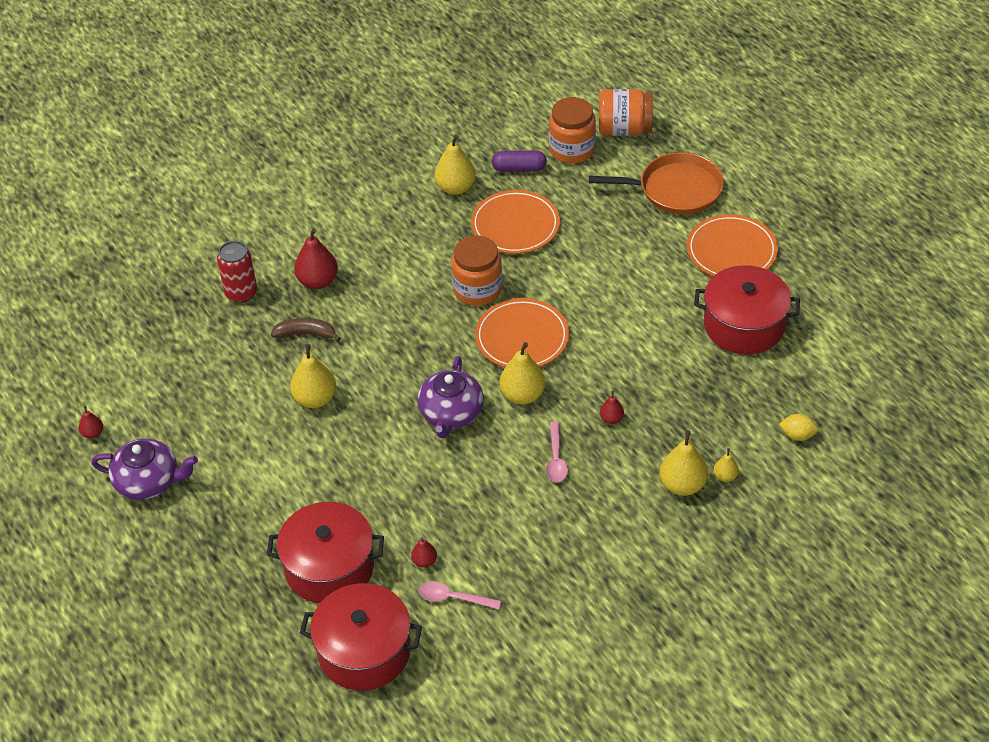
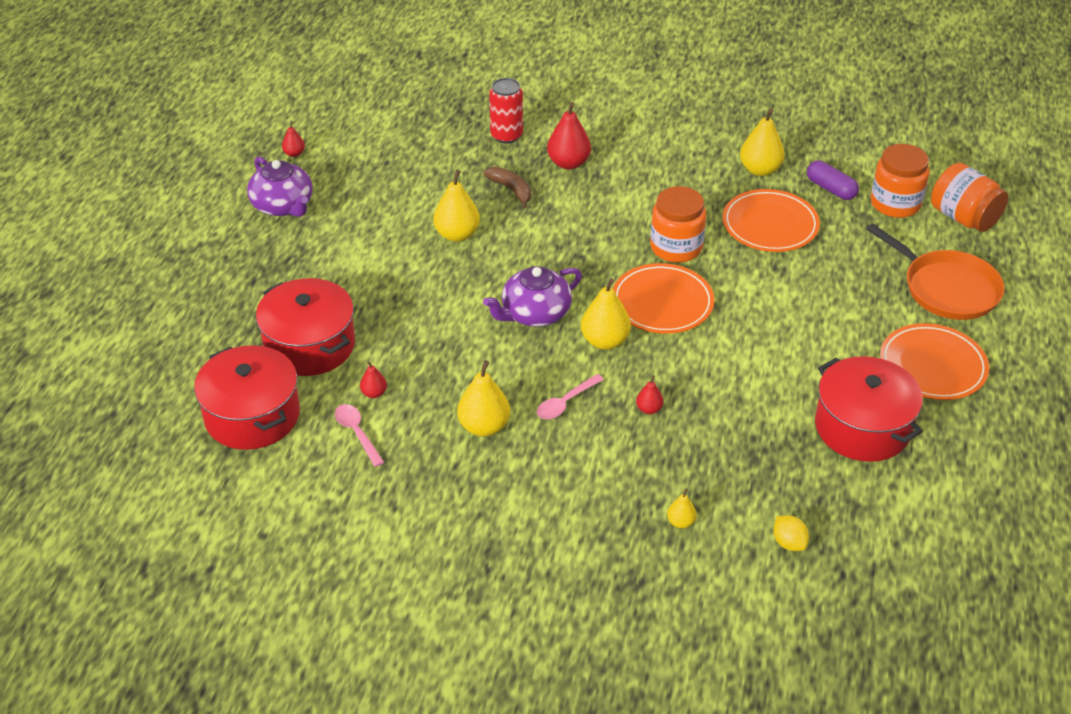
camera: 45 degrees right, 5 degrees down
yellow pear [660,430,708,496] -> yellow pear moved to [457,360,510,437]

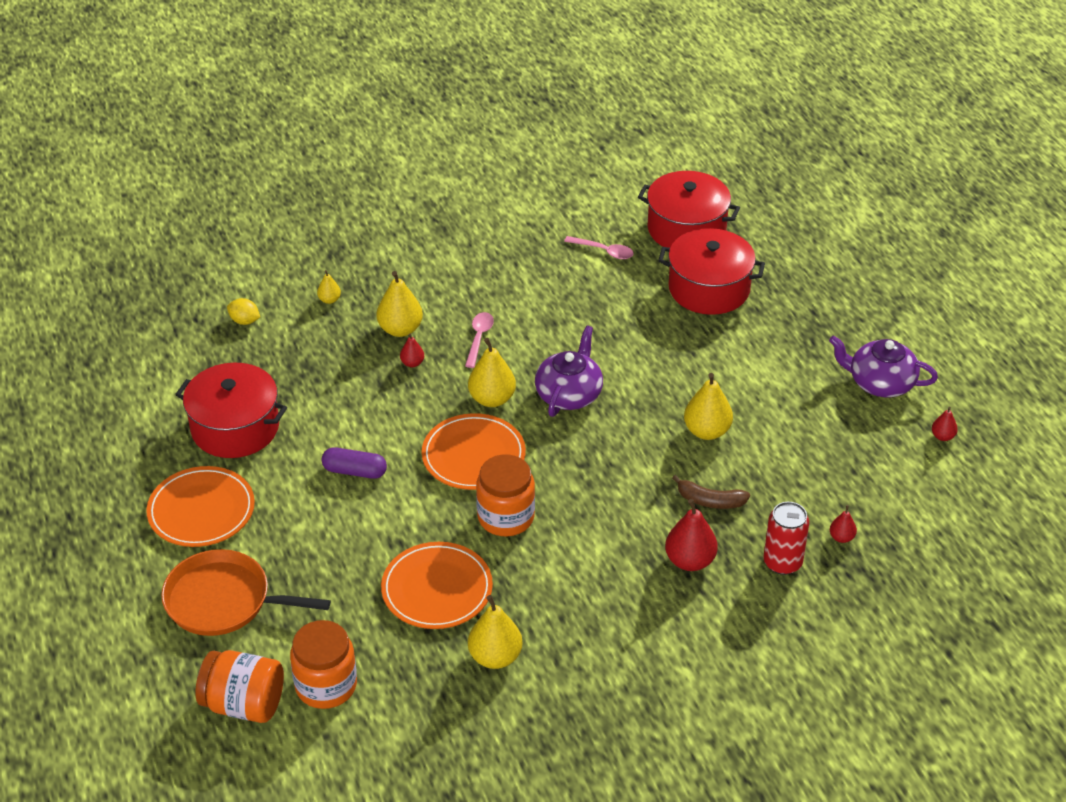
camera: 145 degrees right, 0 degrees up
red pear [360,361,387,398] -> red pear moved to [830,505,857,543]
yellow pear [457,360,510,437] -> yellow pear moved to [376,271,423,337]
purple capsule [807,161,859,200] -> purple capsule moved to [321,447,387,479]

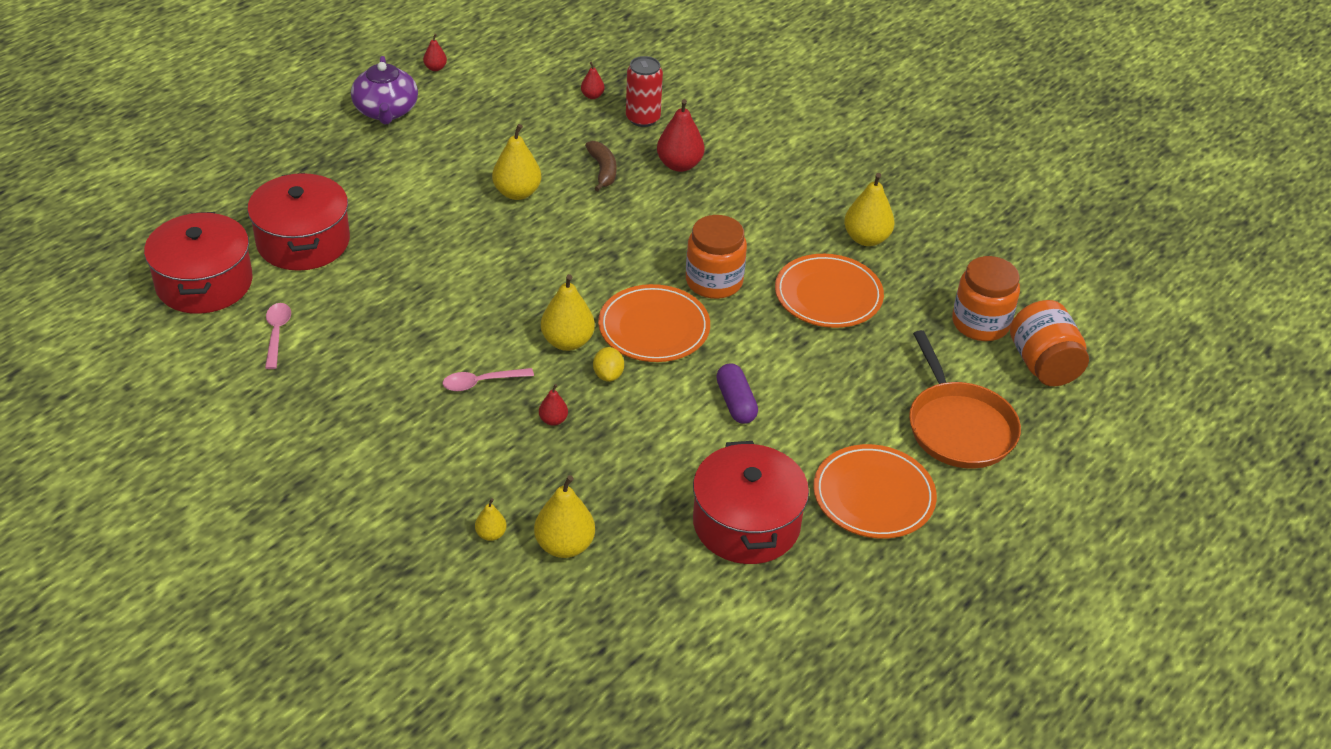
camera: 120 degrees left, 0 degrees up
yellow lemon [227,298,260,325] -> yellow lemon moved to [593,347,624,382]
yellow pear [376,271,423,337] -> yellow pear moved to [534,475,595,558]
purple teapot [535,325,603,417] -> none

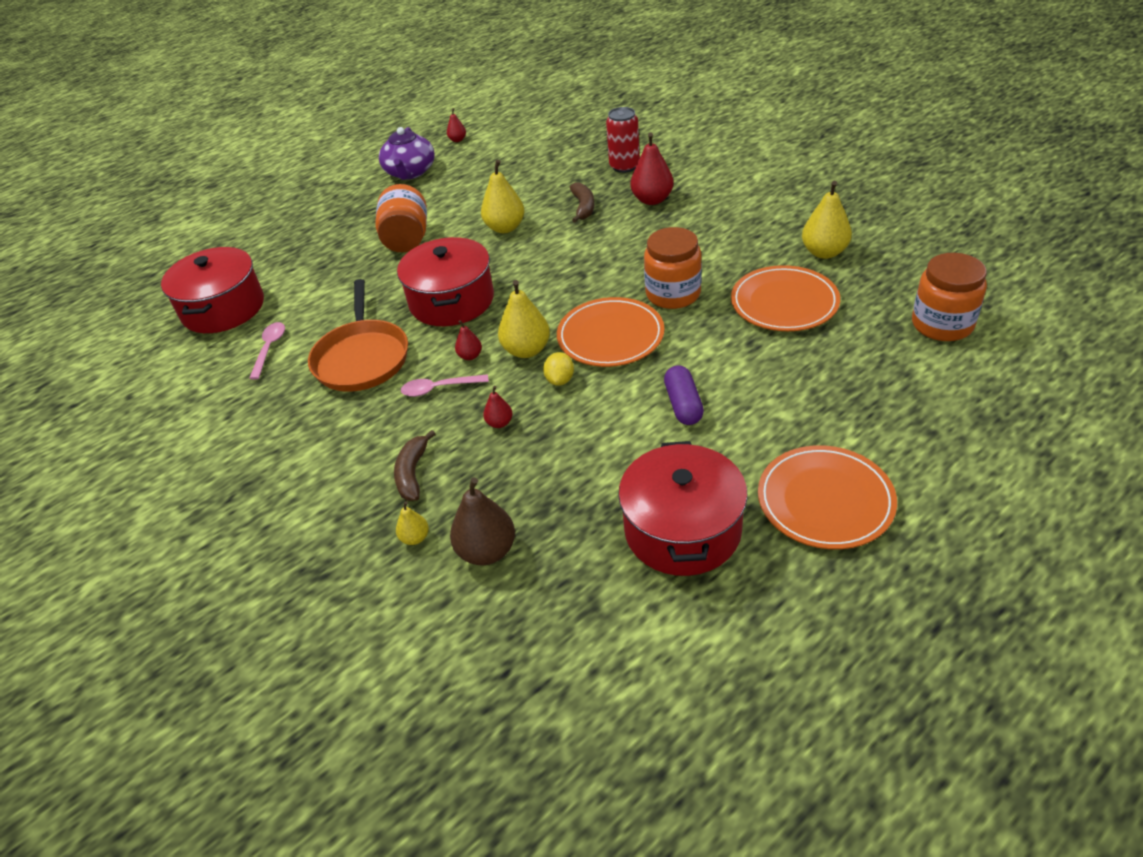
camera: 15 degrees right, 0 degrees up
red pot [247,173,350,271] -> red pot moved to [397,237,494,326]
yellow pear [534,475,595,558] -> brown pear [450,477,515,565]
red pear [581,62,605,99] -> red pear moved to [455,320,482,360]
orange pan [909,330,1021,469] -> orange pan moved to [308,279,408,392]
orange jar [1010,300,1089,386] -> orange jar moved to [375,184,427,252]
none -> brown banana [394,430,435,501]

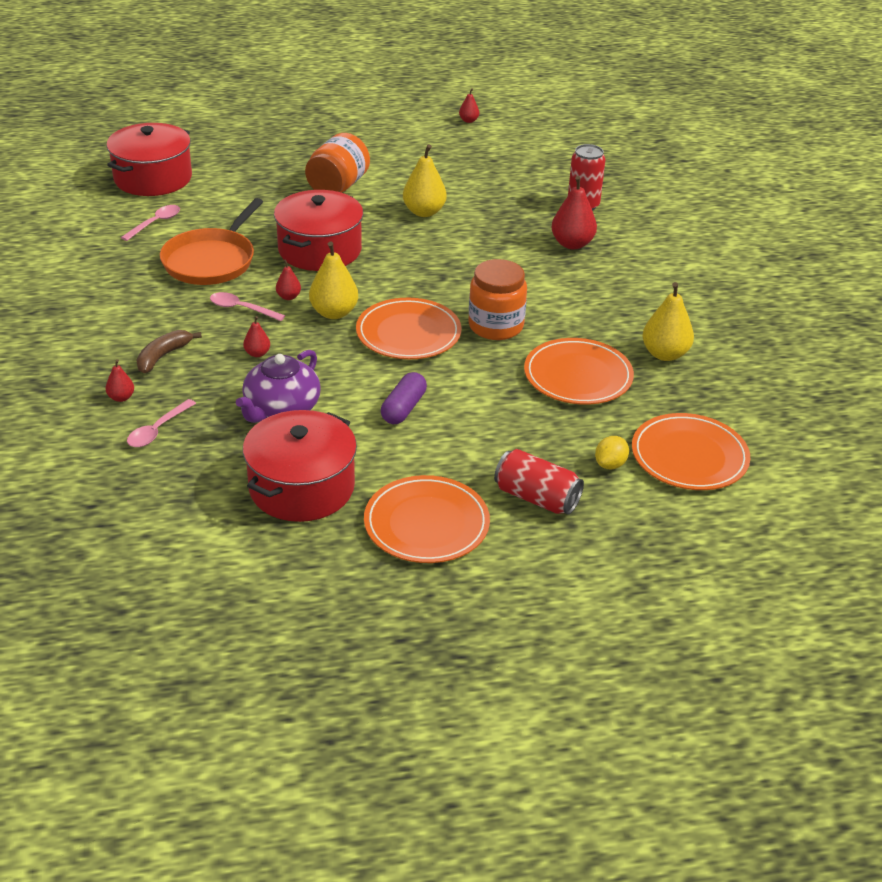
camera: 25 degrees right, 5 degrees down
purple teapot [379,127,435,180] -> purple teapot moved to [236,350,321,423]
yellow pear [396,501,429,545] -> red pear [105,359,134,402]
brown pear [450,477,515,565] -> pink spoon [127,399,196,447]
yellow lemon [543,352,574,386] -> yellow lemon moved to [595,436,629,470]
brown banana [570,183,594,223] -> none
orange jar [912,253,987,341] -> orange plate [632,413,750,490]
none -> red can [494,449,584,515]

